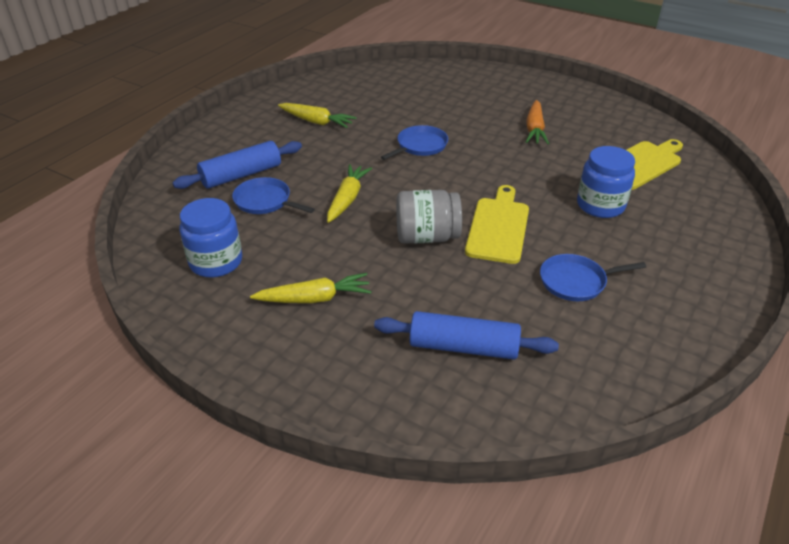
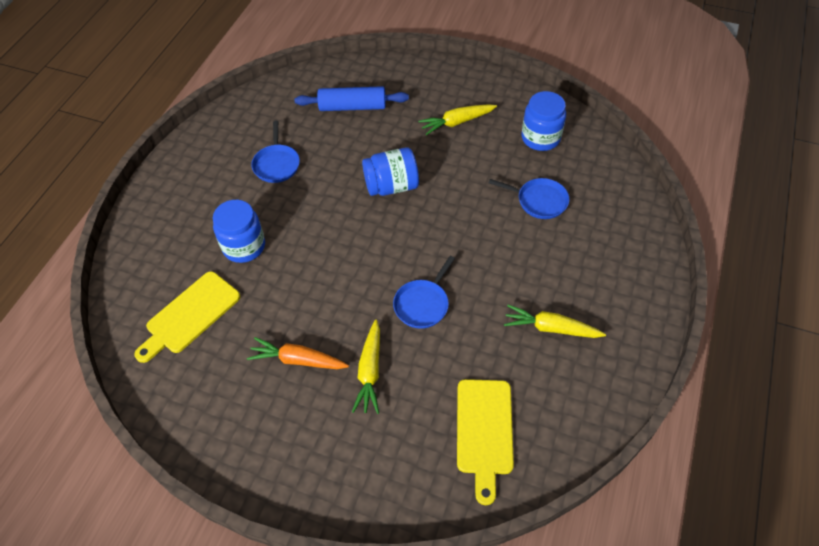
camera: 170 degrees right, 15 degrees up
blue rolling pin [172,141,302,189] -> none
yellow carrot [327,164,372,223] -> yellow carrot moved to [352,320,380,414]
grey jar [396,190,462,244] -> blue jar [362,147,419,196]
yellow cutting board [465,185,529,264] -> yellow cutting board moved to [457,379,514,505]
orange carrot [526,100,549,144] -> orange carrot turned 75 degrees counterclockwise [247,337,349,369]
blue pan [540,254,646,301] -> blue pan turned 105 degrees clockwise [251,121,300,183]

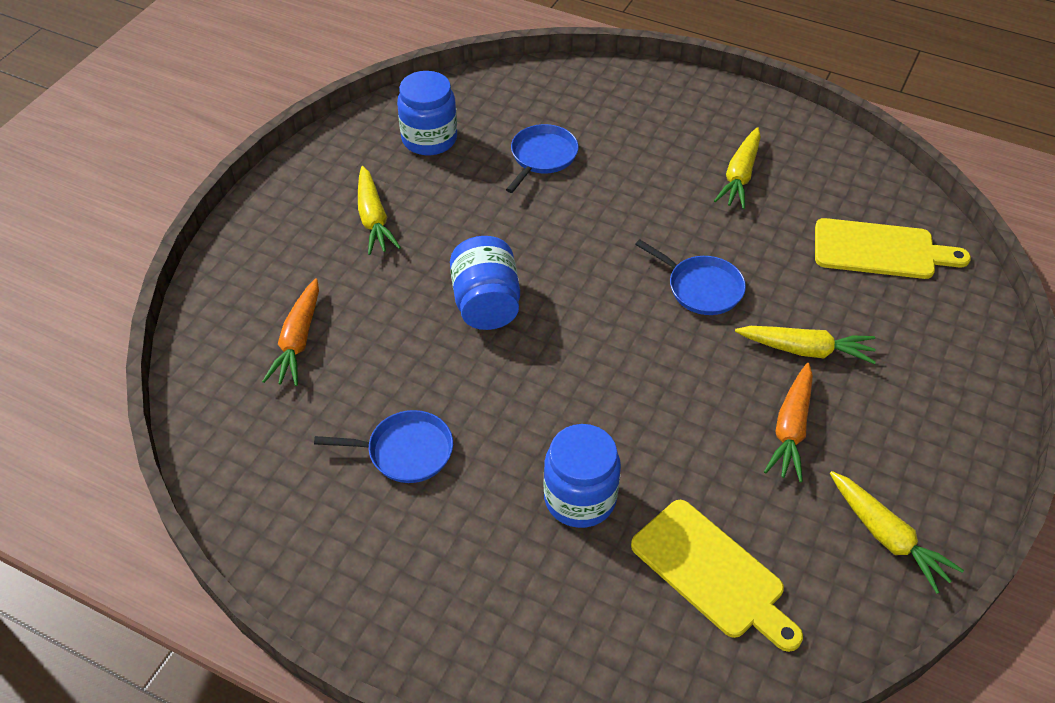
camera: 85 degrees left, 5 degrees down
blue rolling pin [295,86,409,111] -> orange carrot [262,278,319,386]
none -> yellow carrot [830,471,964,594]

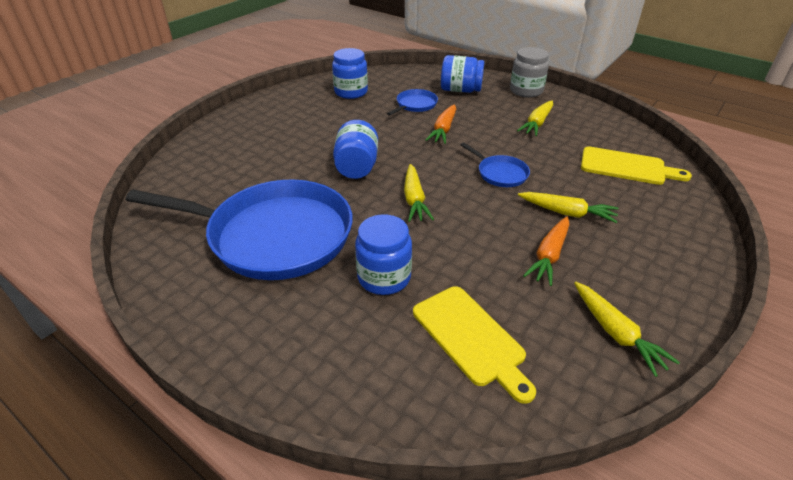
camera: 10 degrees right, 10 degrees down
orange carrot [262,278,319,386] -> orange carrot moved to [426,104,456,144]
blue pan [314,410,453,483] -> blue pan [126,179,353,280], size x2.40
yellow carrot [358,166,401,255] -> yellow carrot moved to [404,164,434,222]
none -> blue jar [441,55,484,93]
none -> grey jar [510,47,549,97]

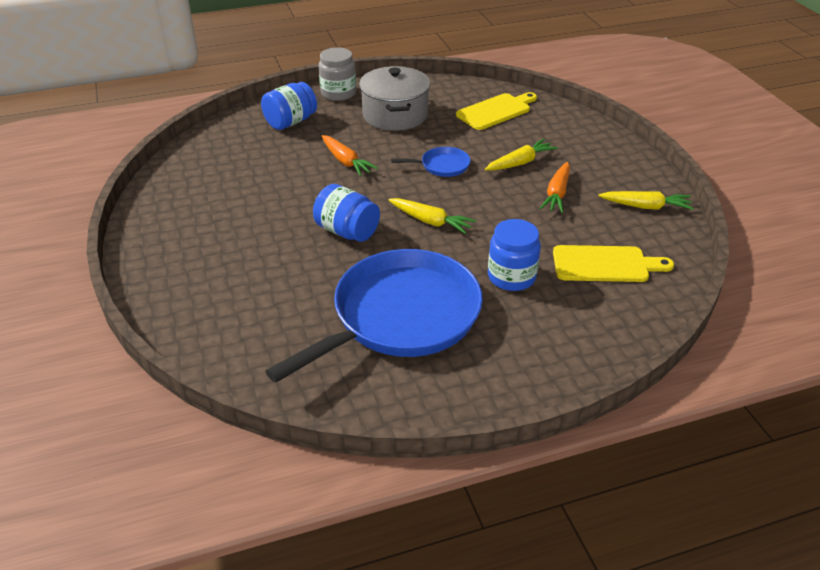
camera: 55 degrees left, 0 degrees up
blue jar [332,48,368,99] -> none
blue pan [387,89,438,116] -> none
yellow carrot [517,101,553,136] -> grey pot [359,66,430,131]
orange carrot [523,217,569,286] -> orange carrot turned 45 degrees clockwise [540,162,570,213]

